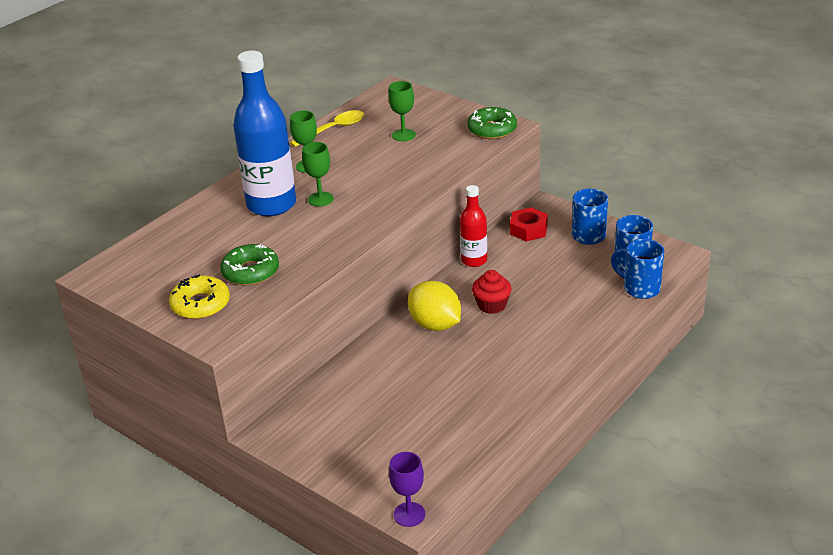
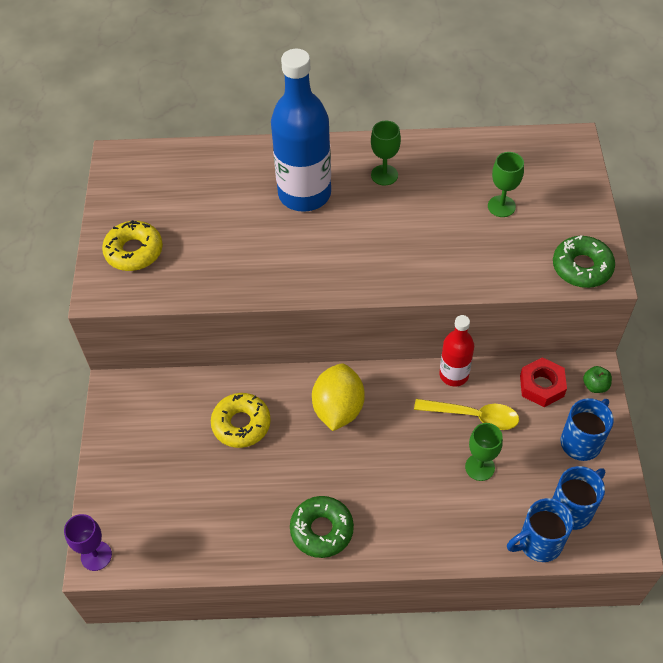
camera: 50 degrees right, 20 degrees up
green donut [220,244,279,286] -> green donut moved to [290,496,354,558]
yellow spoon [290,110,364,147] -> yellow spoon moved to [414,399,519,430]
green goblet [302,142,334,206] -> green goblet moved to [465,423,503,481]
red cupcake [472,270,512,314] -> none
blue mug [611,239,664,299] -> blue mug turned 105 degrees counterclockwise [507,498,574,562]
none -> yellow donut [211,393,271,448]
none -> green apple [583,366,612,393]

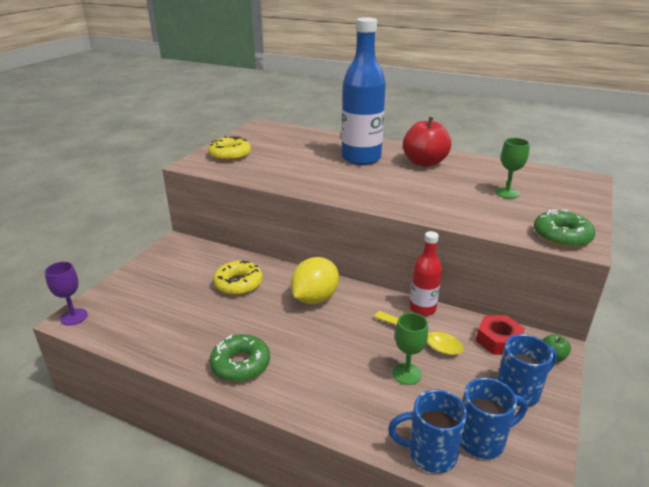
camera: 25 degrees right, 25 degrees down
green goblet [371,121,401,186] -> red apple [403,117,451,167]

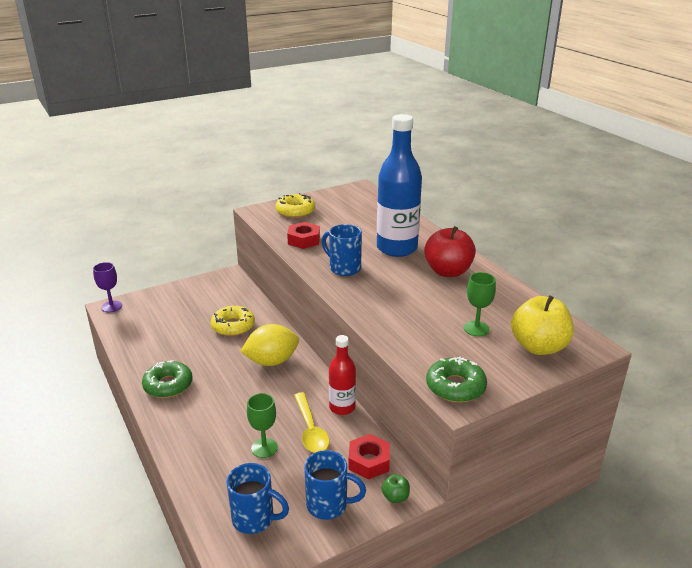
camera: 35 degrees right, 0 degrees up
blue mug [388,390,467,473] -> blue mug moved to [322,224,362,276]
none -> red nut [287,222,320,249]
none -> yellow apple [511,295,574,355]

